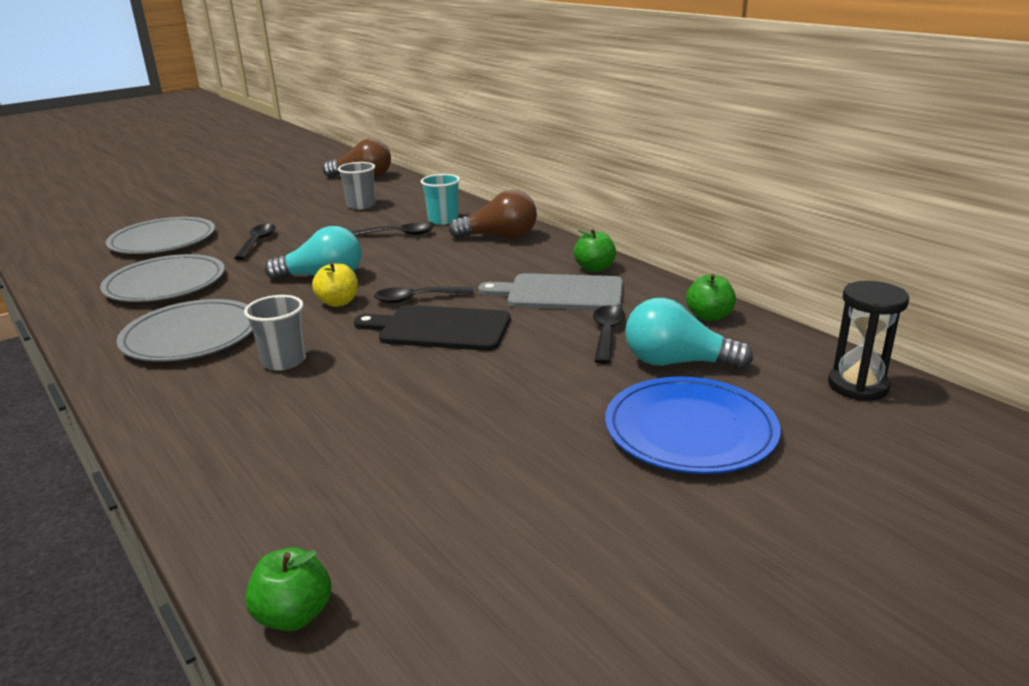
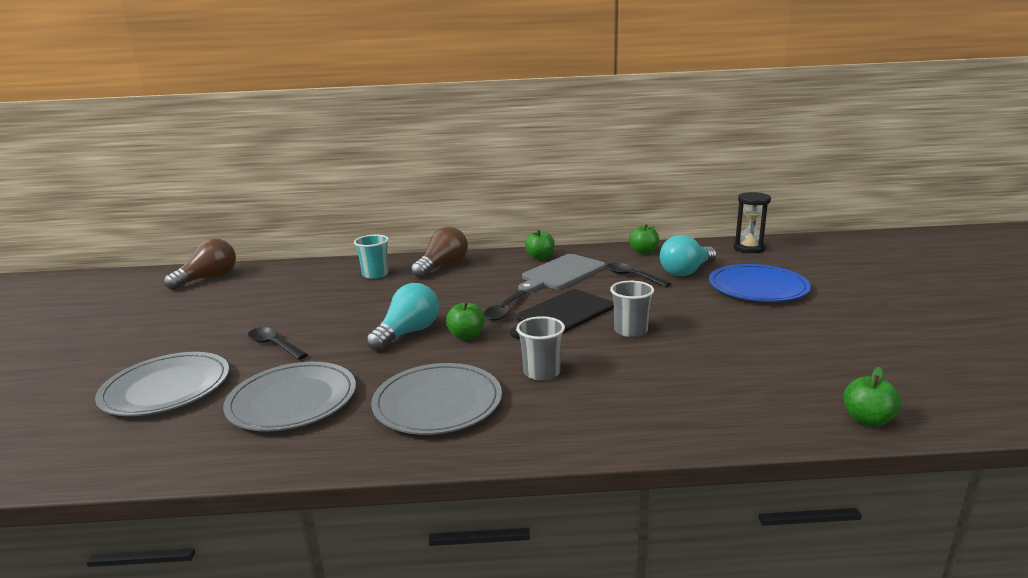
camera: 55 degrees left, 5 degrees down
yellow apple [312,262,358,307] -> green apple [446,302,485,340]
grey cup [338,162,375,210] -> grey cup moved to [610,281,654,337]
black spoon [352,223,434,236] -> none

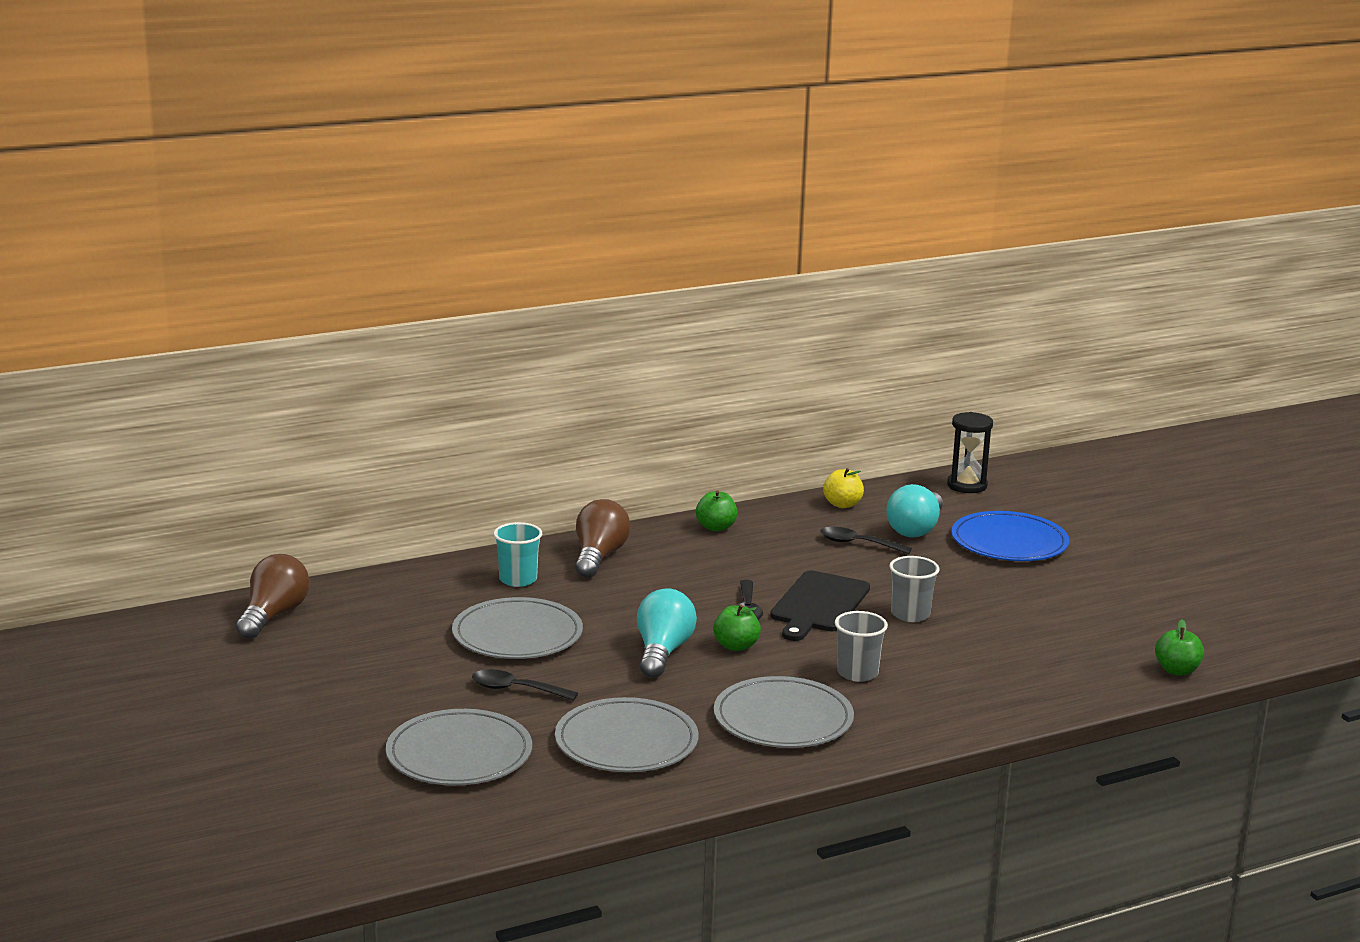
camera: 25 degrees left, 0 degrees up
grey cutting board [518,254,605,293] -> none
green apple [629,224,659,254] -> yellow apple [823,468,864,508]
none -> grey plate [452,597,583,659]

